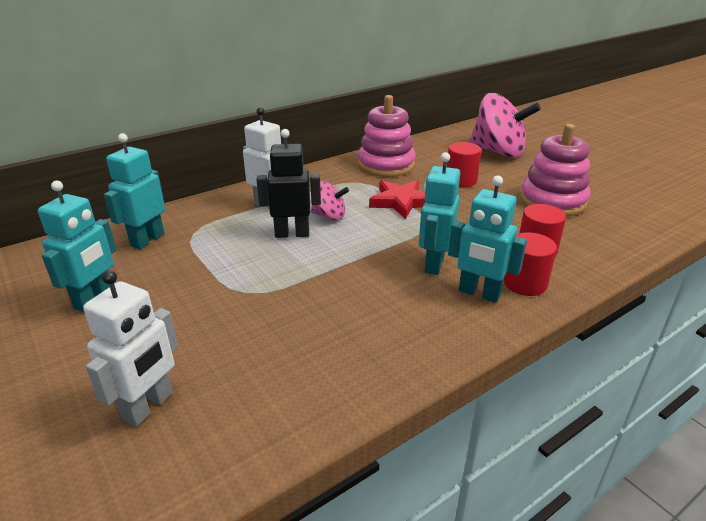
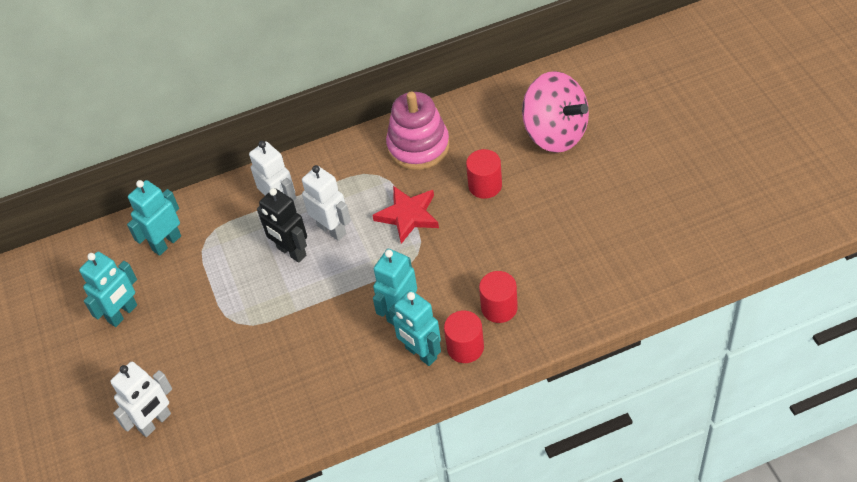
camera: 20 degrees right, 20 degrees up
black robot [256,129,321,238] -> black robot turned 150 degrees counterclockwise [257,188,307,263]
pink spinning top [311,181,349,220] -> white robot [302,165,351,241]
pink stacking toy [520,124,590,216] -> none

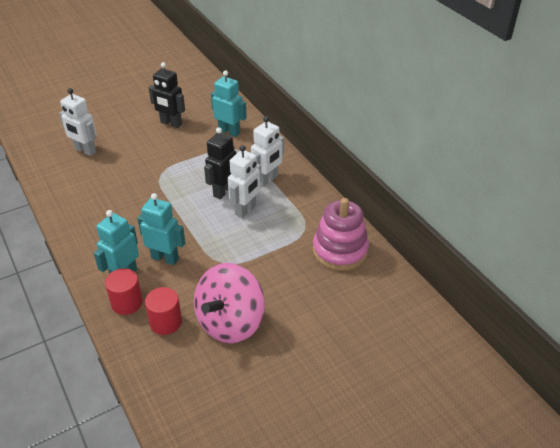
camera: 75 degrees right, 10 degrees down
turquoise robot [79,252,137,327] -> black robot [149,62,185,128]
red star [372,186,439,244] -> none
red cylinder [466,149,502,199] -> none
pink spinning top [522,71,589,153] -> pink spinning top moved to [194,263,265,343]

